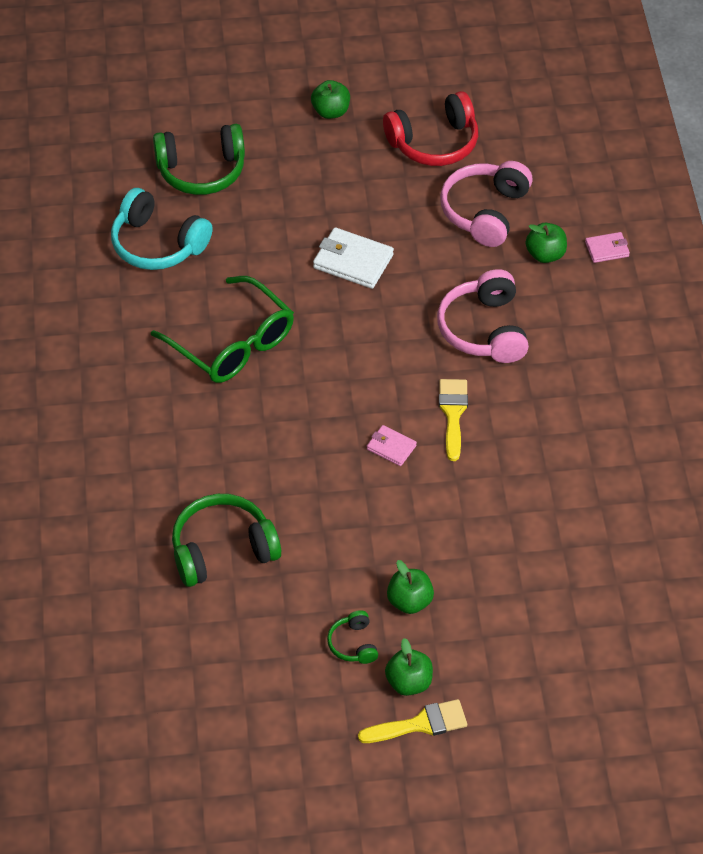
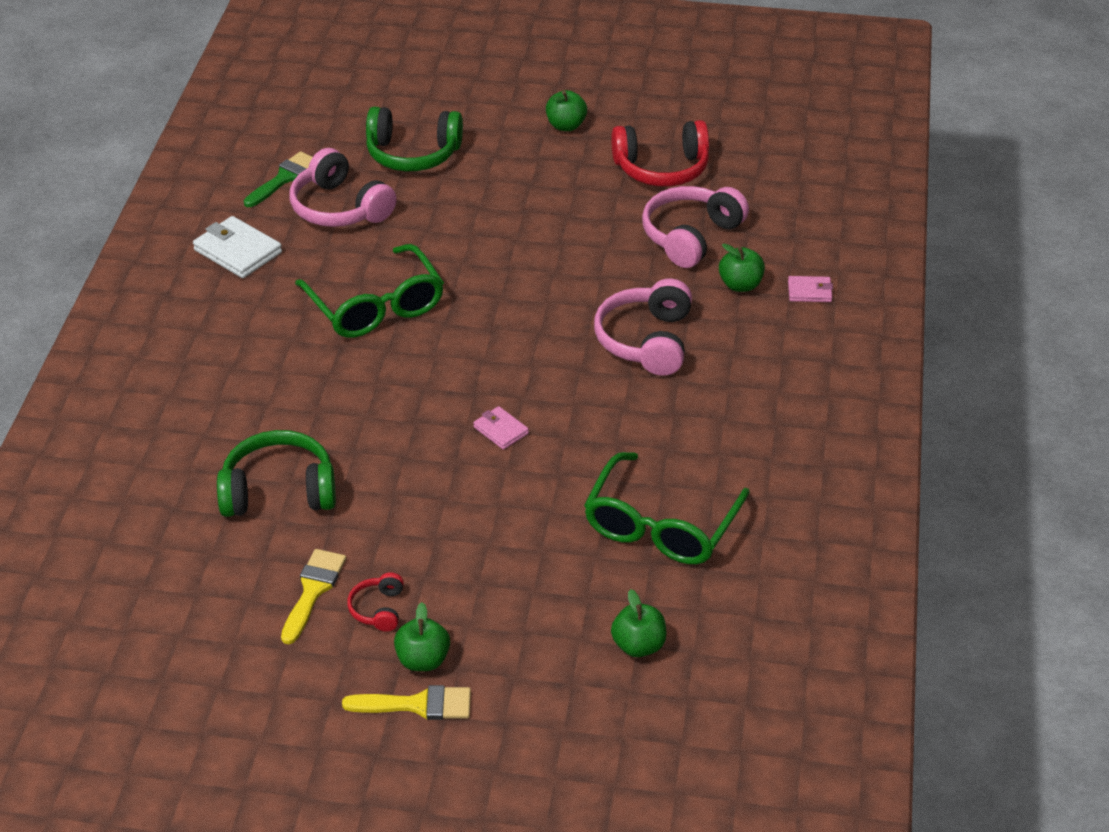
camera: 15 degrees right, 10 degrees down
turquoise headphones [111,188,213,270] -> pink headphones [290,148,397,227]
white wallet [313,227,394,289] -> white wallet moved to [193,216,282,278]
green headphones [327,610,378,664] -> red headphones [347,572,404,632]
green apple [387,560,434,614] -> green apple moved to [611,589,667,657]
yellow brush [439,379,468,461] -> yellow brush moved to [281,549,346,644]
none -> green brush [244,151,313,207]
none -> green glasses [584,452,750,564]

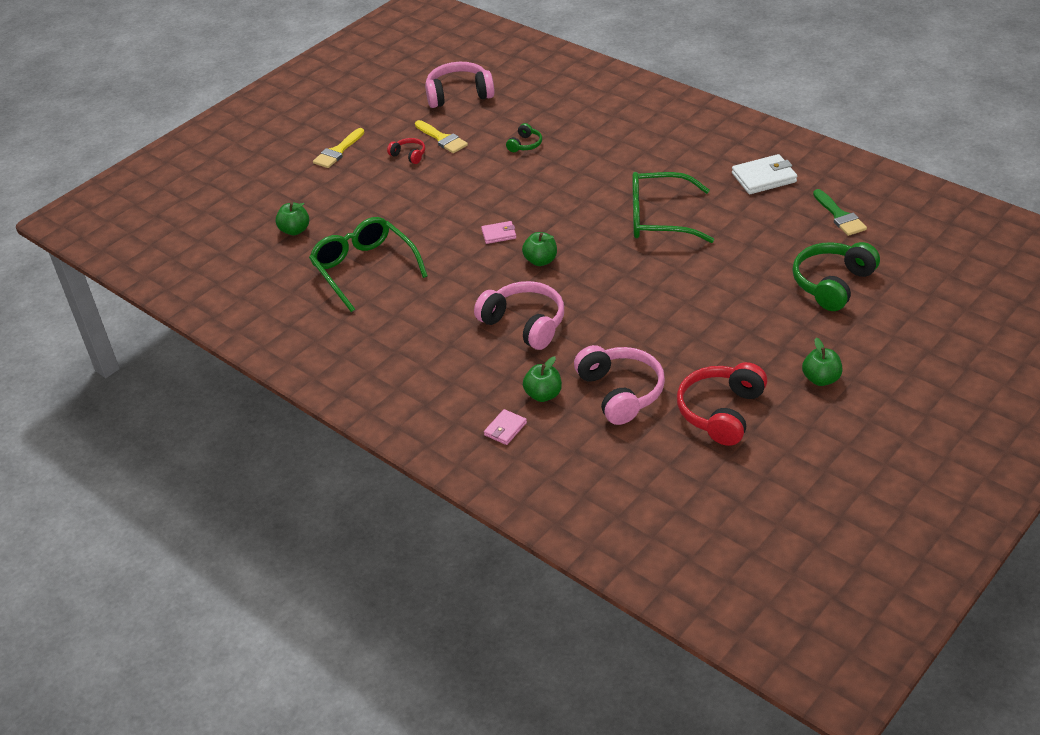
camera: 125 degrees right, 0 degrees up
green headphones [217,430,336,517] -> green headphones [506,123,542,152], size x0.50
pink headphones [290,148,397,227] -> pink headphones moved to [425,62,495,108]
green apple [394,602,450,671] -> green apple moved to [522,232,557,266]

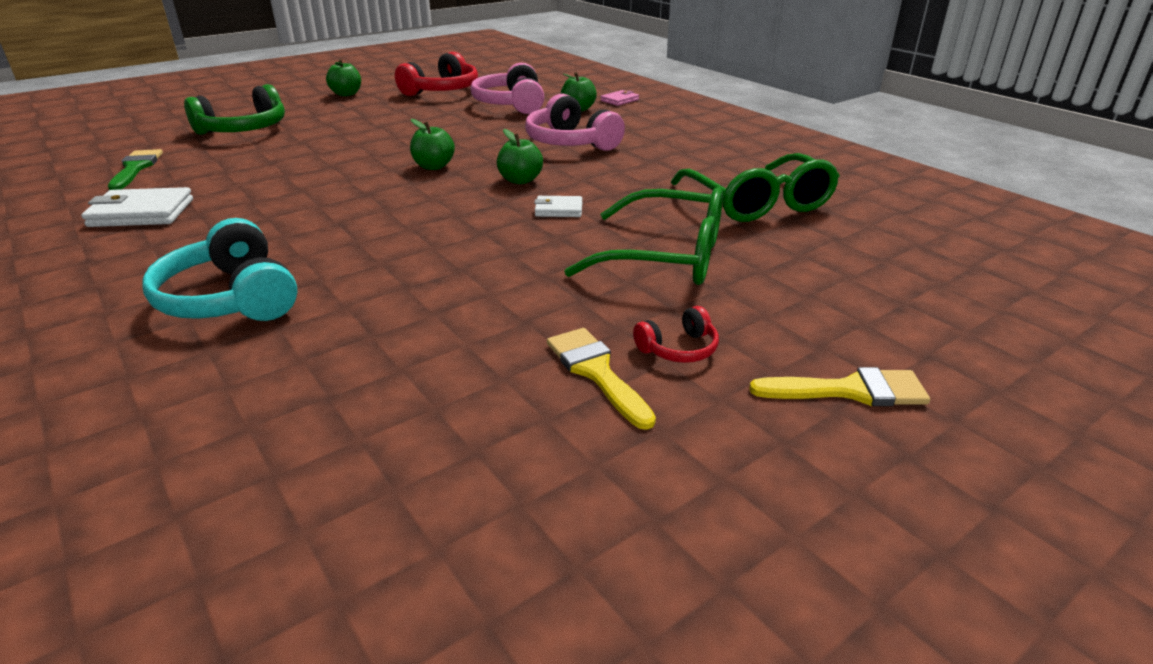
camera: 170 degrees left, 10 degrees down
green apple [275,202,309,235] -> green apple moved to [410,119,455,170]
yellow brush [313,128,365,168] -> yellow brush turned 45 degrees clockwise [749,367,930,406]
red headphones [387,138,425,164] -> red headphones turned 75 degrees counterclockwise [633,306,719,363]
pink headphones [425,62,495,108] -> none
pink wallet [481,221,516,244] -> white wallet [534,196,582,217]
green headphones [506,123,542,152] -> none
green glasses [632,172,714,243] -> green glasses moved to [564,187,723,285]
none -> turquoise headphones [142,218,298,321]

